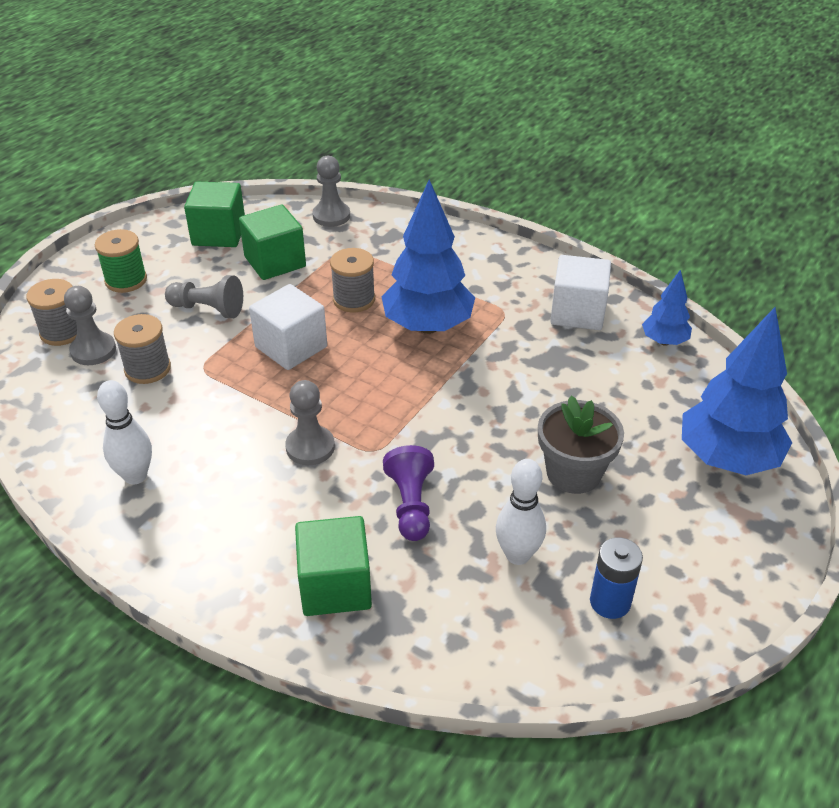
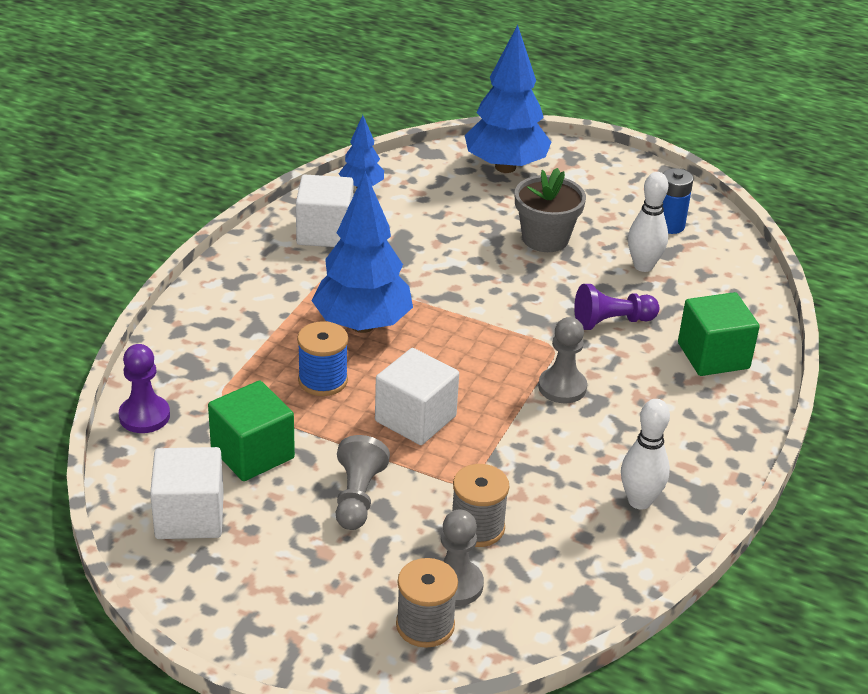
camera: 100 degrees left, 5 degrees down
green spool [95,229,147,293] -> none
green cube [184,182,245,247] -> white cube [150,447,224,539]
grey pawn [312,156,350,227] -> purple pawn [119,344,170,433]
grey spool [330,248,375,312] -> blue spool [297,321,348,396]

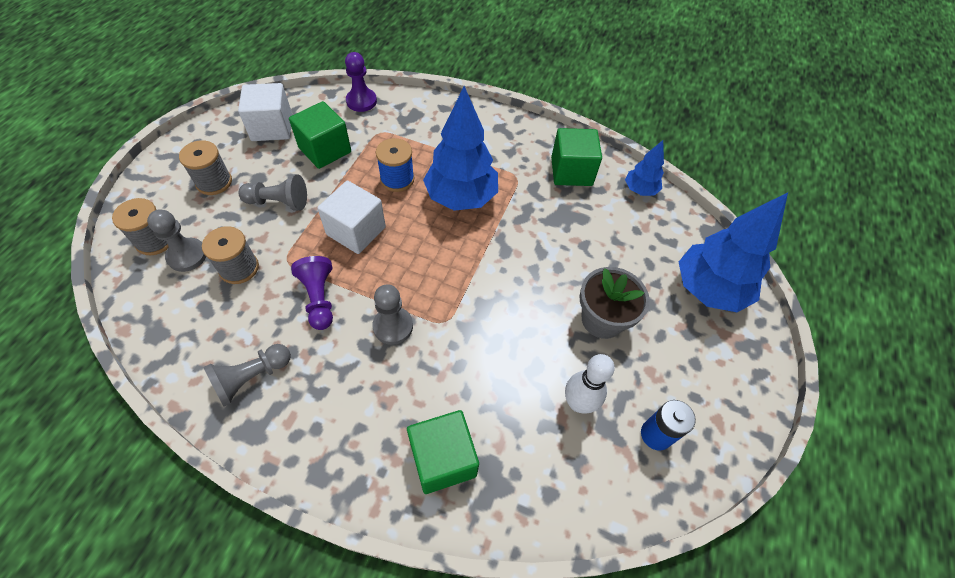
camera: 85 degrees right, 20 degrees up
white cube [296,174,353,247] -> green cube [551,128,602,186]
purple pawn [574,284,659,330] -> purple pawn moved to [291,256,333,330]
white bowling pin [621,399,670,510] -> grey pawn [203,344,291,407]
none -> grey spool [179,140,232,195]

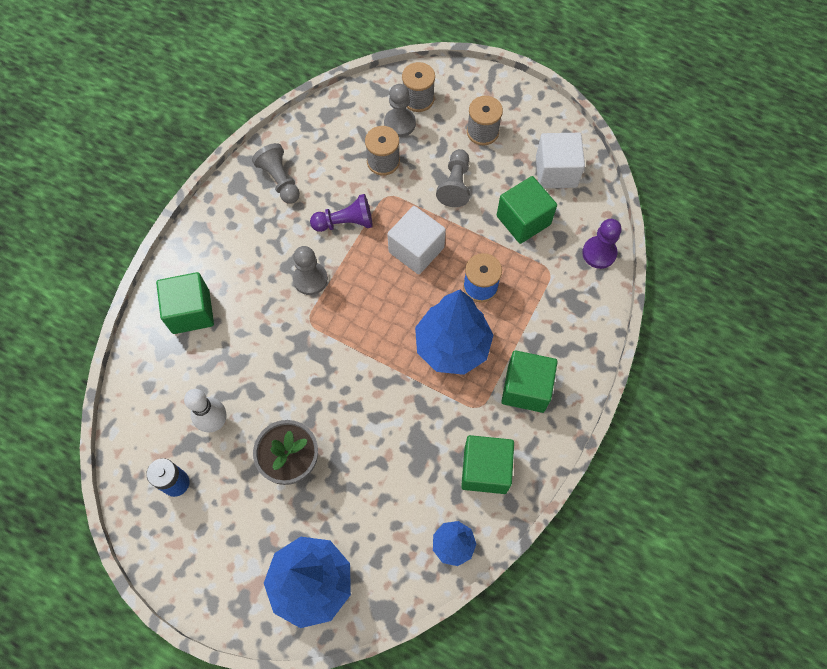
camera: 100 degrees right, 10 degrees up
none -> green cube [501,350,558,413]

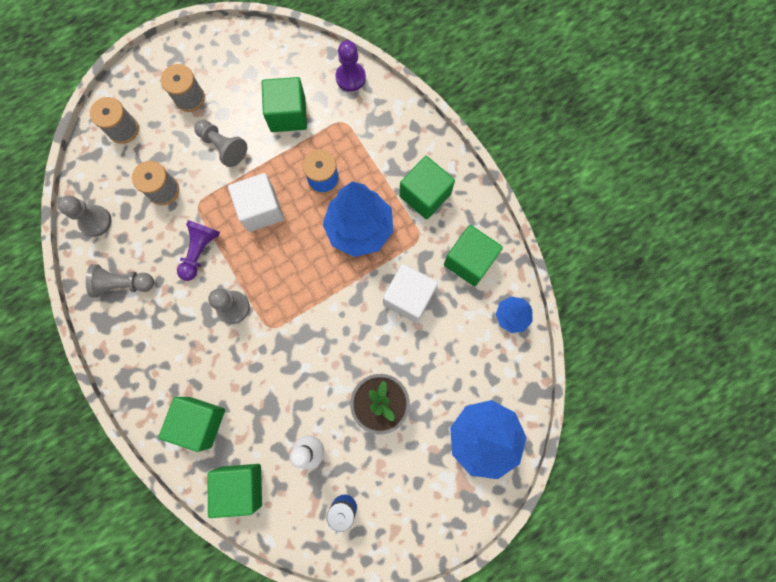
camera: 60 degrees left, 10 degrees up
grey pawn [384,84,416,137] -> grey pawn moved to [58,195,111,237]
white cube [536,133,585,188] -> white cube moved to [383,264,438,323]
none -> green cube [207,464,262,518]

